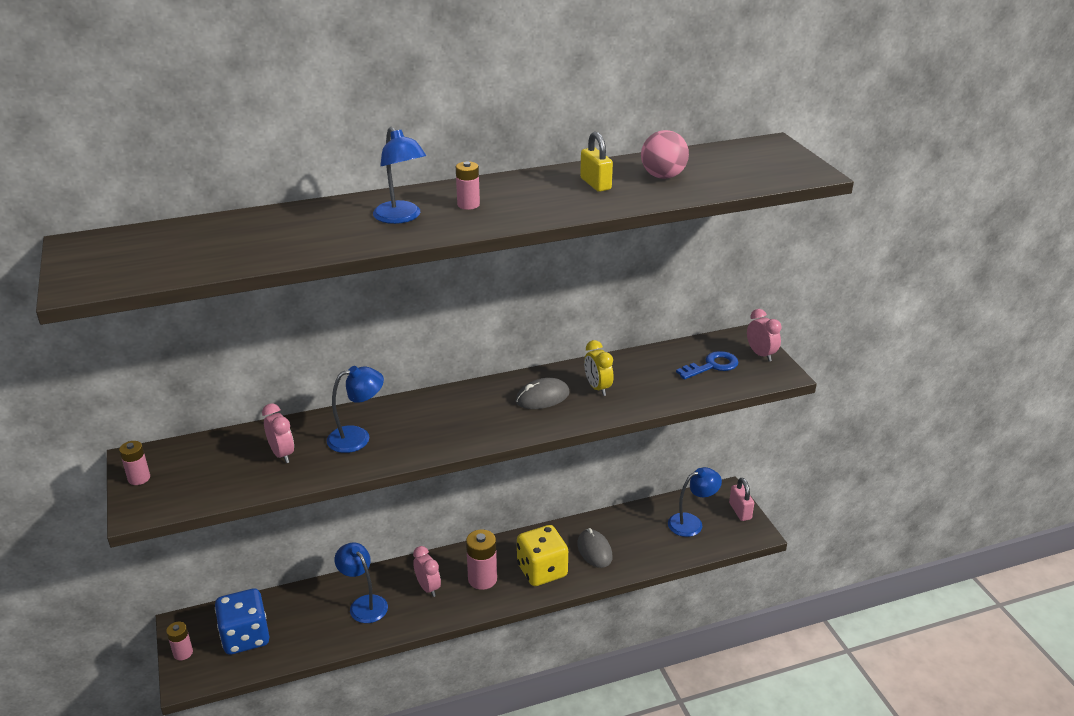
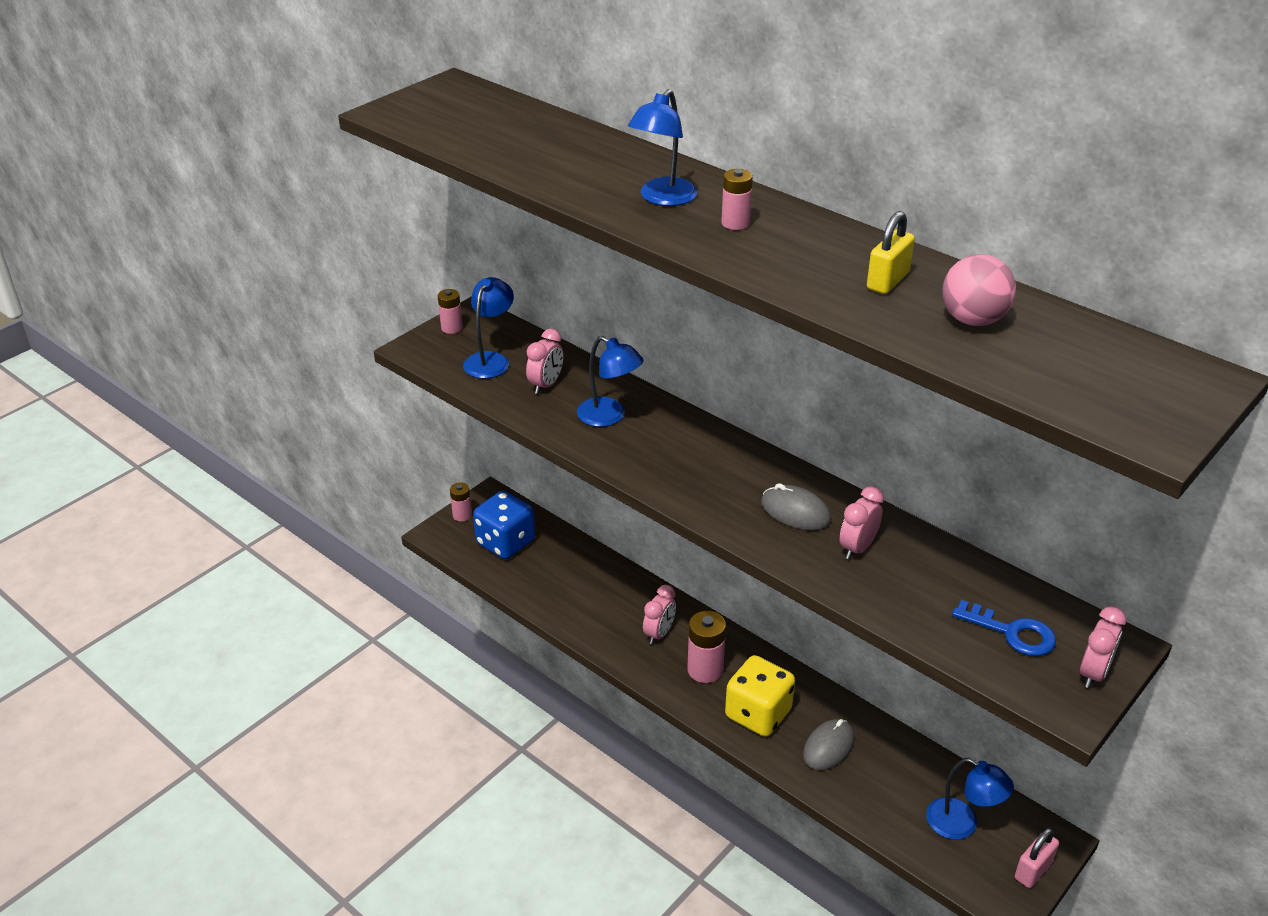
camera: 60 degrees right, 5 degrees up
blue lamp [334,542,388,623] -> blue lamp moved to [463,277,514,379]
yellow clock [584,340,613,396] -> pink clock [840,486,884,560]

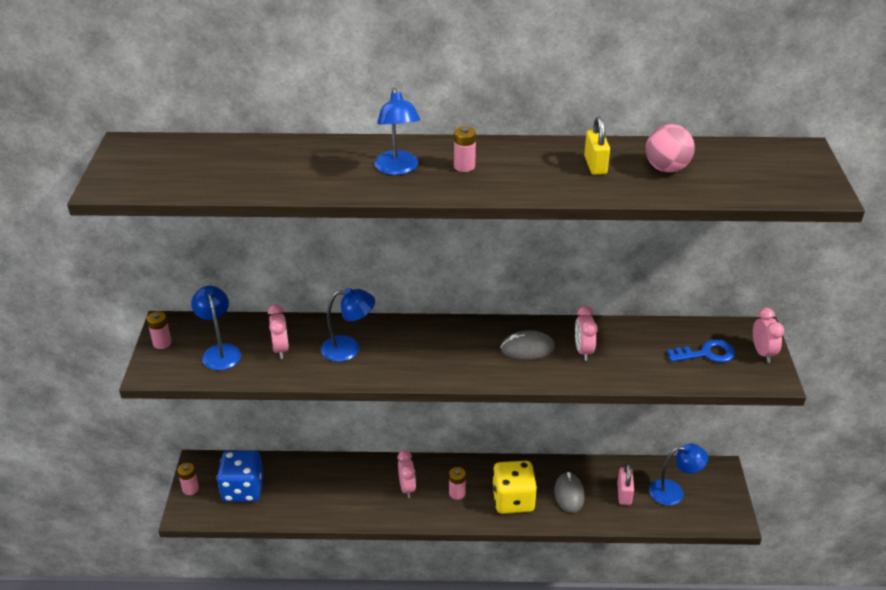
camera: 40 degrees left, 0 degrees up
pink battery [688,611,726,683] -> pink battery [449,467,466,500], size x0.61
pink padlock [1015,828,1059,888] -> pink padlock moved to [617,463,634,505]

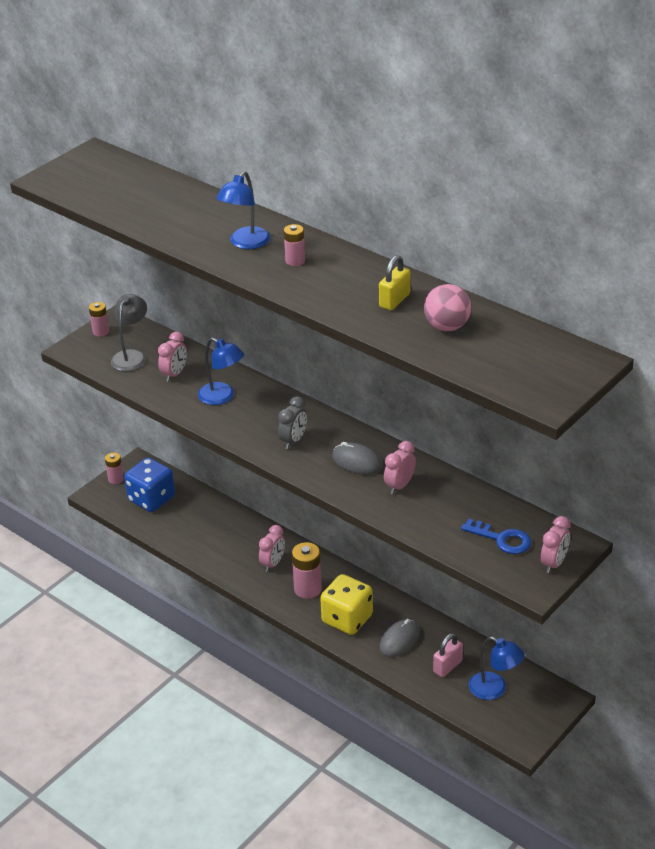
camera: 40 degrees right, 0 degrees up
blue lamp [191,286,241,370] -> grey lamp [111,294,147,371]
pink battery [449,467,466,500] -> pink battery [292,542,322,599], size x1.65
none -> grey clock [278,396,307,449]

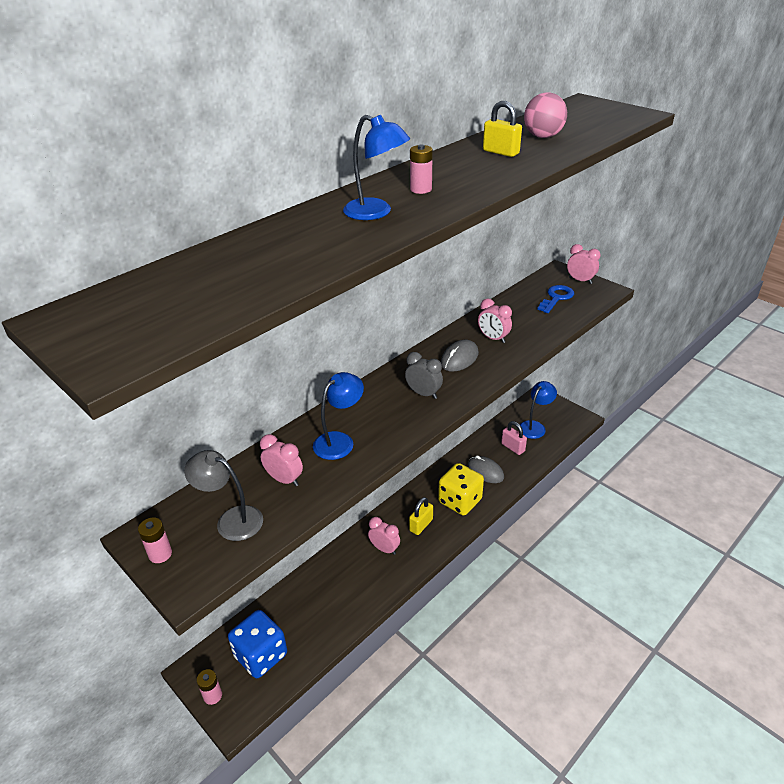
camera: 85 degrees left, 0 degrees up
pink battery [292,542,322,599] -> yellow padlock [409,497,433,535]

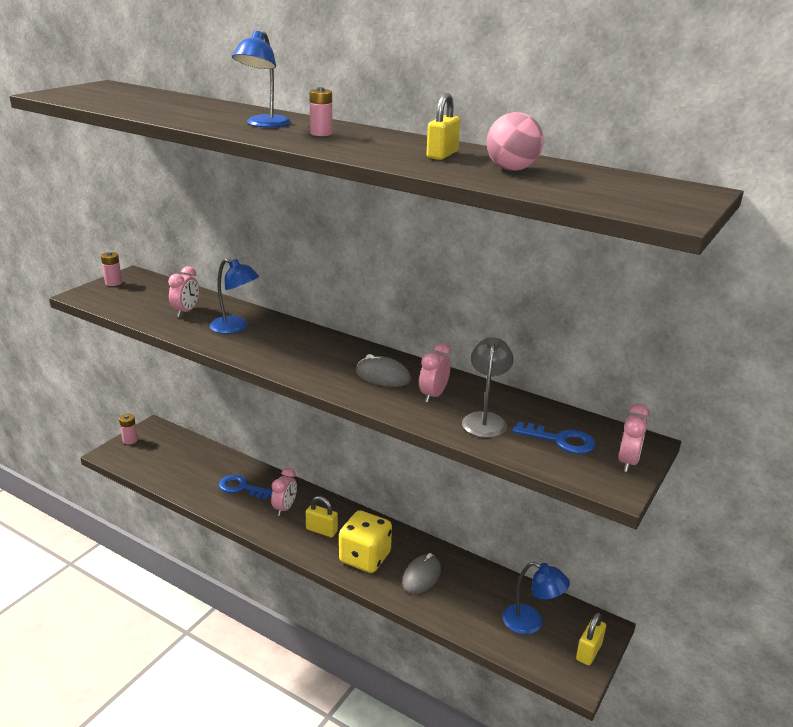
camera: 75 degrees right, 10 degrees down
grey lamp [184,450,263,541] -> grey lamp moved to [462,337,514,438]
blue dice [228,610,287,678] -> none
grey clock [405,352,443,399] -> none
pink padlock [501,421,527,455] -> none
none -> blue key [219,475,273,500]
none -> yellow padlock [576,612,606,666]

